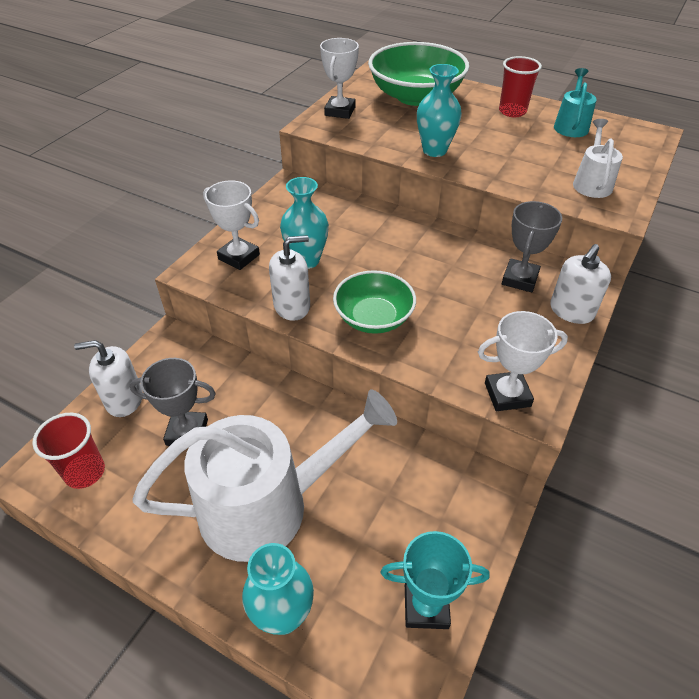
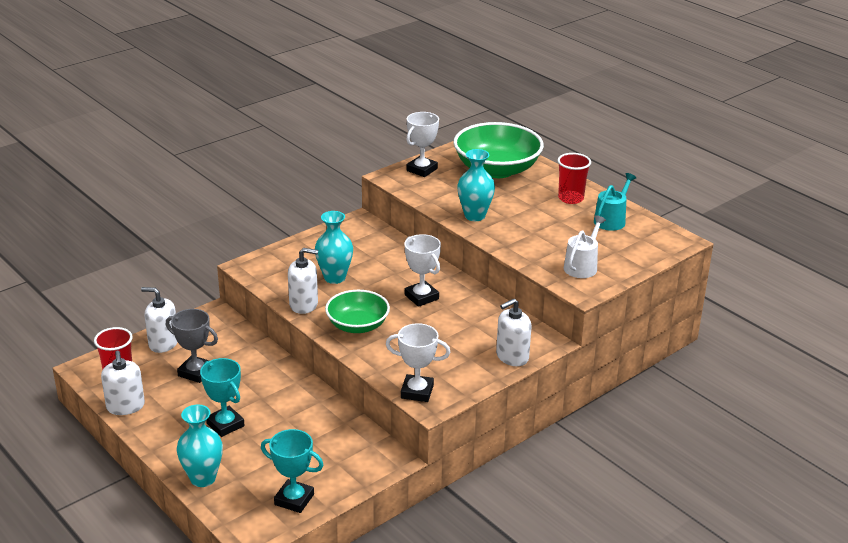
camera: 20 degrees right, 15 degrees down
white watering can [132,390,397,562] -> turquoise trophy [200,358,245,437]
white trophy [203,180,260,270] -> white trophy moved to [405,234,441,307]
grey trophy [502,201,562,292] -> none
none -> white soap dispenser [101,351,145,415]

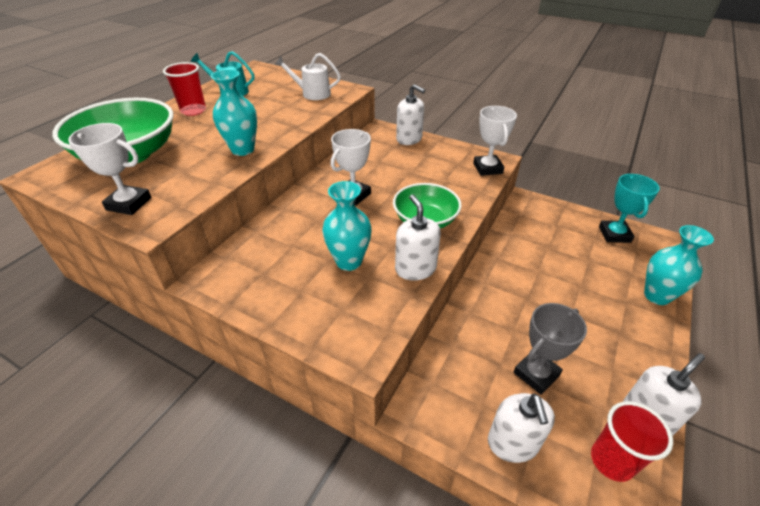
camera: 110 degrees left, 10 degrees up
grey trophy [166,309,218,383] -> grey trophy turned 45 degrees clockwise [514,303,587,394]
turquoise trophy [200,358,245,437] -> none

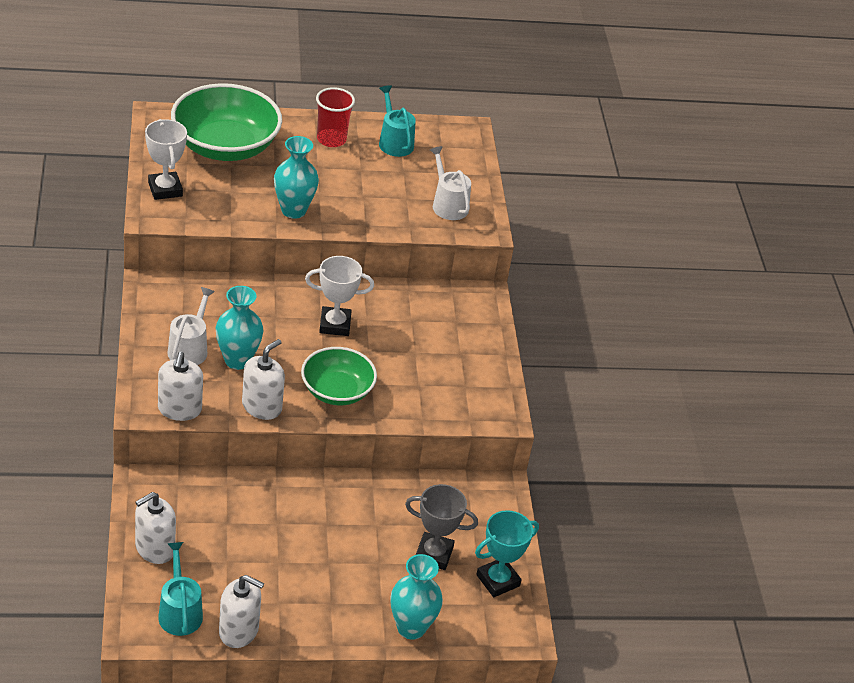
camera: 50 degrees right, 0 degrees up
white soap dispenser [396,84,425,145] -> white soap dispenser moved to [158,352,203,421]
white trophy [473,106,517,176] -> none
grey trophy [514,303,587,394] -> grey trophy moved to [405,484,478,570]
red cup [591,401,673,482] -> turquoise watering can [158,542,203,636]
none -> white watering can [167,287,215,365]

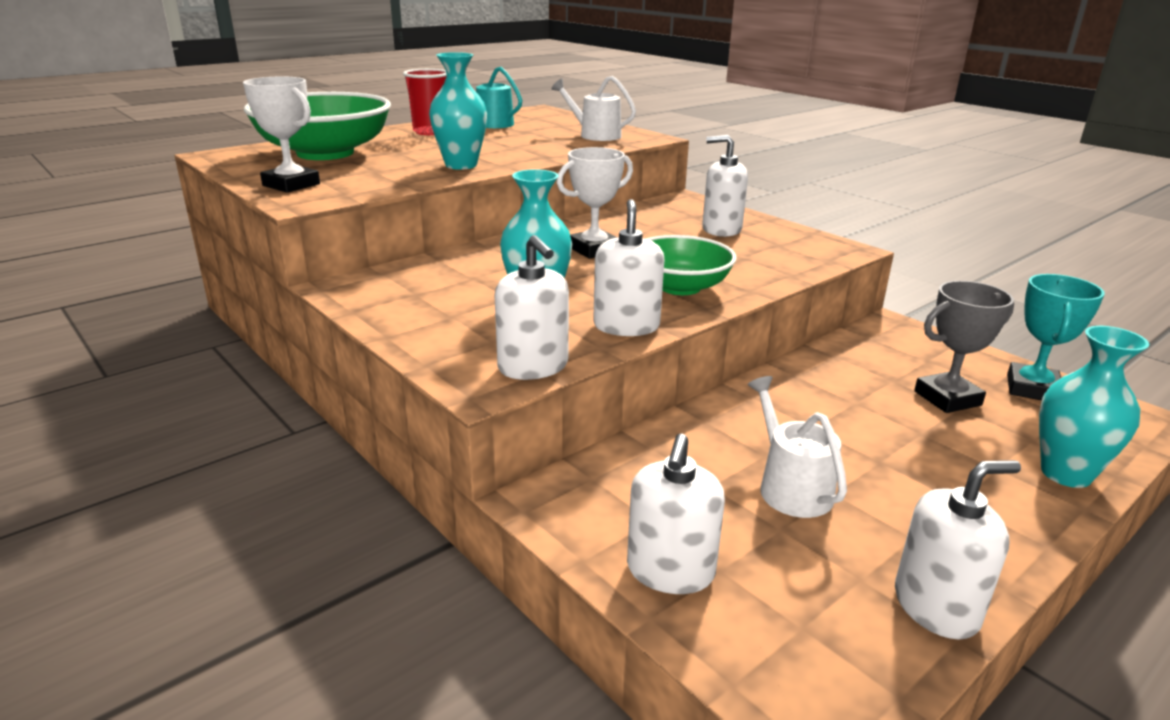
camera: 30 degrees left, 15 degrees down
turquoise watering can [158,542,203,636] -> none
white watering can [167,287,215,365] -> white watering can moved to [748,376,847,518]
none -> white soap dispenser [702,135,748,237]

